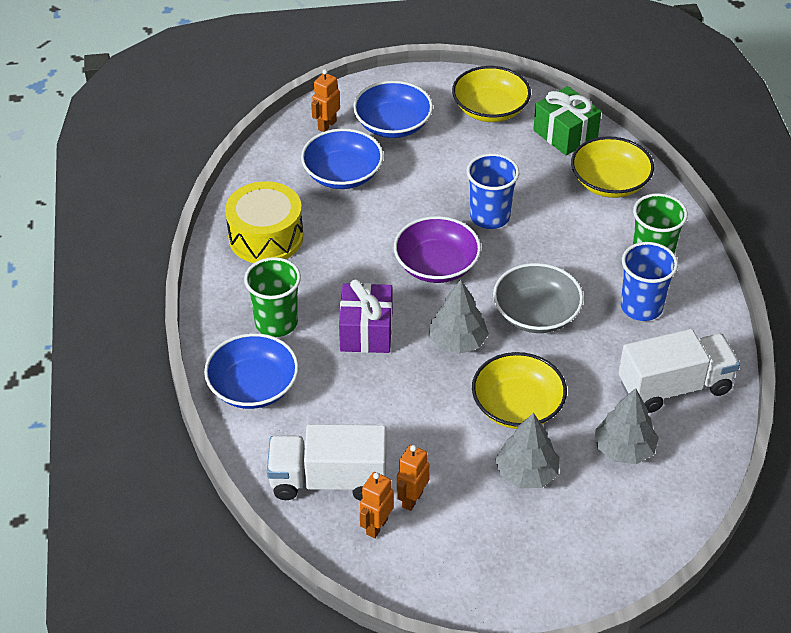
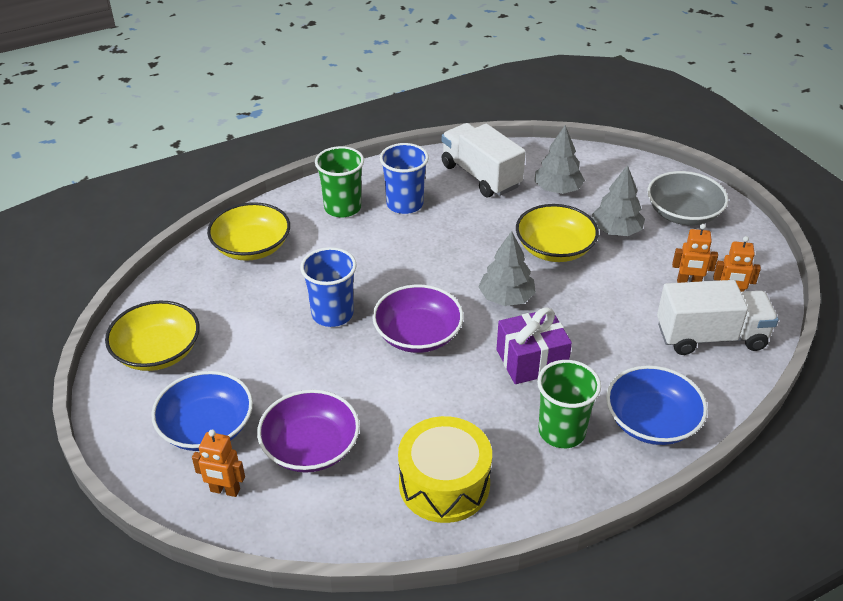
camera: 110 degrees left, 5 degrees down
white truck [267,424,386,501] -> white truck turned 75 degrees counterclockwise [657,280,779,355]
blue bowl [301,128,383,189] -> purple bowl [257,390,360,473]
grey bowl [493,263,583,333] -> grey bowl moved to [647,171,728,225]
green gift [533,86,601,156] -> none

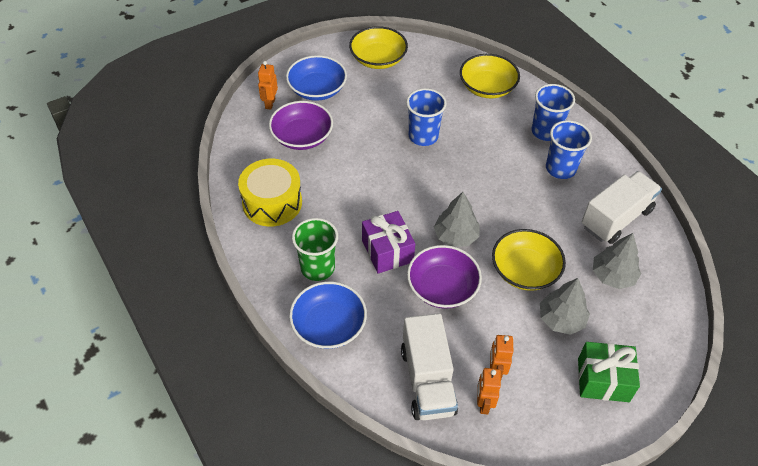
camera: 85 degrees right, 10 degrees up
green cup [315,146,364,217] -> blue cup [532,84,575,141]
purple bowl [372,285,463,353] -> purple bowl moved to [407,245,482,308]
grey bowl [647,171,728,225] -> green gift [578,342,640,402]

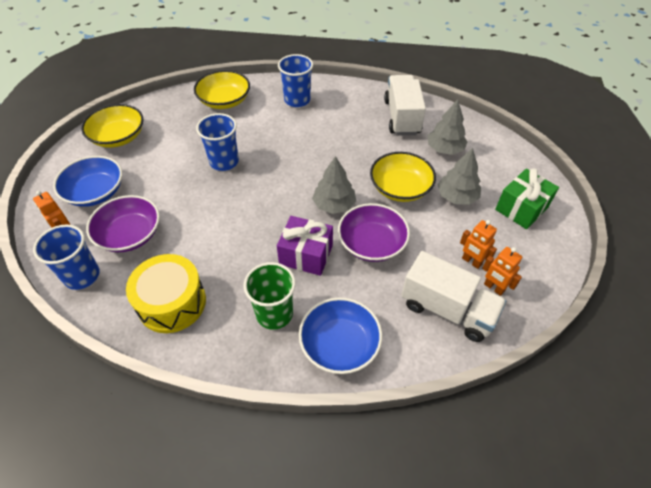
camera: 50 degrees left, 0 degrees up
blue cup [546,120,592,179] -> blue cup moved to [33,224,100,290]

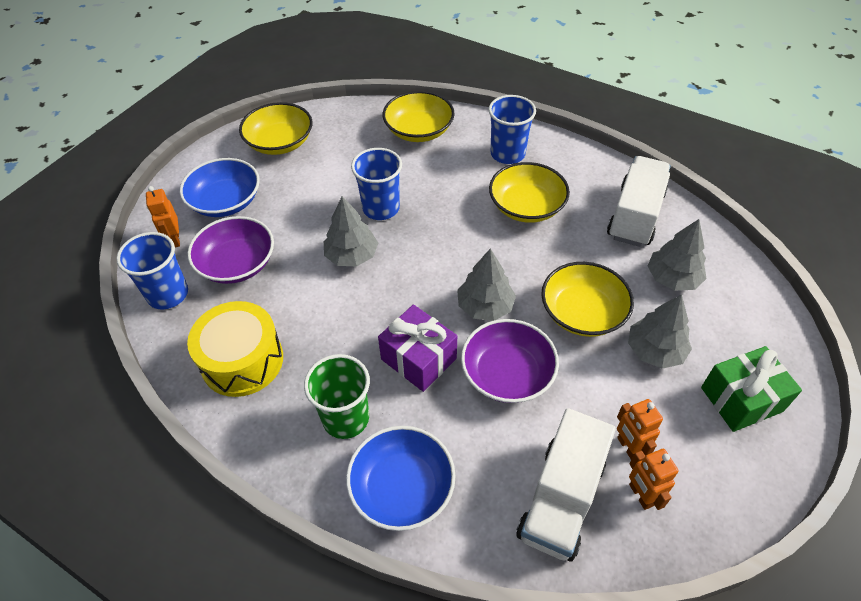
camera: 25 degrees right, 0 degrees up
white truck [401,251,506,342] -> white truck turned 60 degrees clockwise [516,408,616,561]
none -> grey tree [324,196,378,266]
none -> yellow bowl [489,162,570,223]

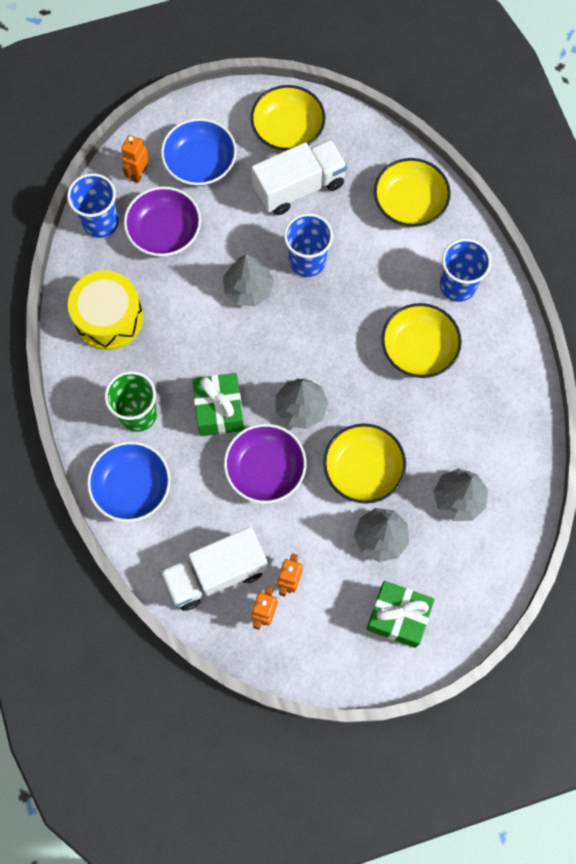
camera: 40 degrees right, 20 degrees up
purple gift [378,305,457,392] -> green gift [192,373,244,436]
white truck [607,156,671,247] -> white truck moved to [251,139,347,215]

